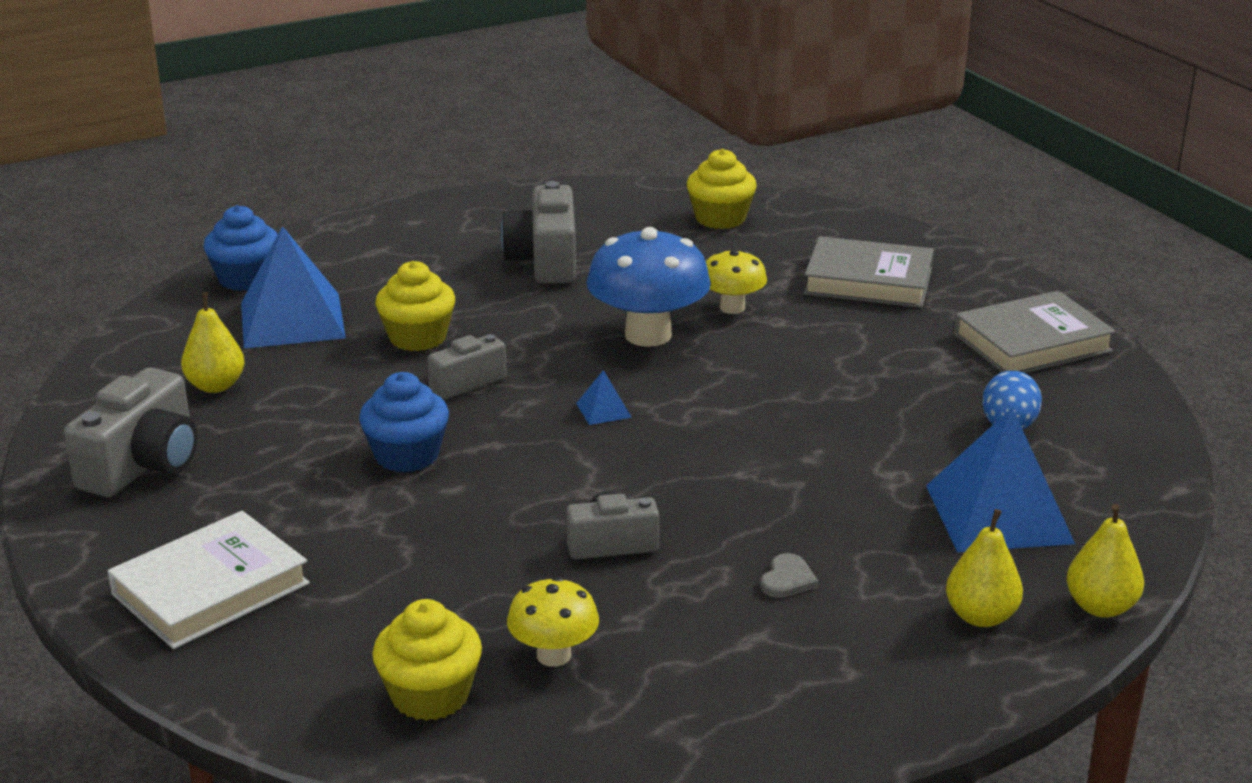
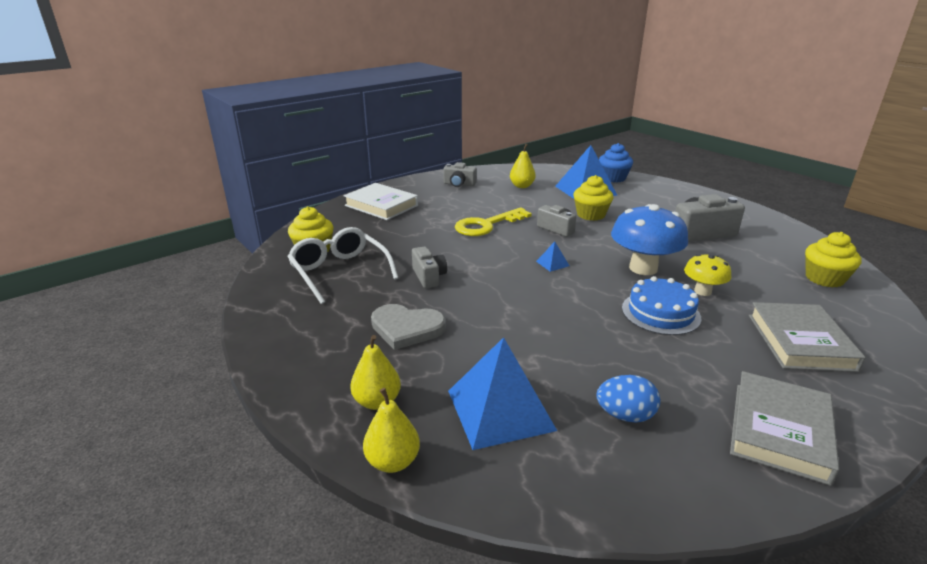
camera: 80 degrees right, 0 degrees up
grey camera [64,368,198,497] -> grey camera [443,162,477,187], size x0.62
blue cupcake [359,372,449,472] -> yellow key [455,207,532,236]
yellow mushroom [507,577,599,667] -> white glasses [287,227,398,304]
grey heart [760,553,818,598] -> grey heart [371,304,446,350], size x2.06
grey book [954,291,1116,373] -> grey book turned 60 degrees clockwise [730,371,839,486]
none -> blue cake [622,276,701,335]

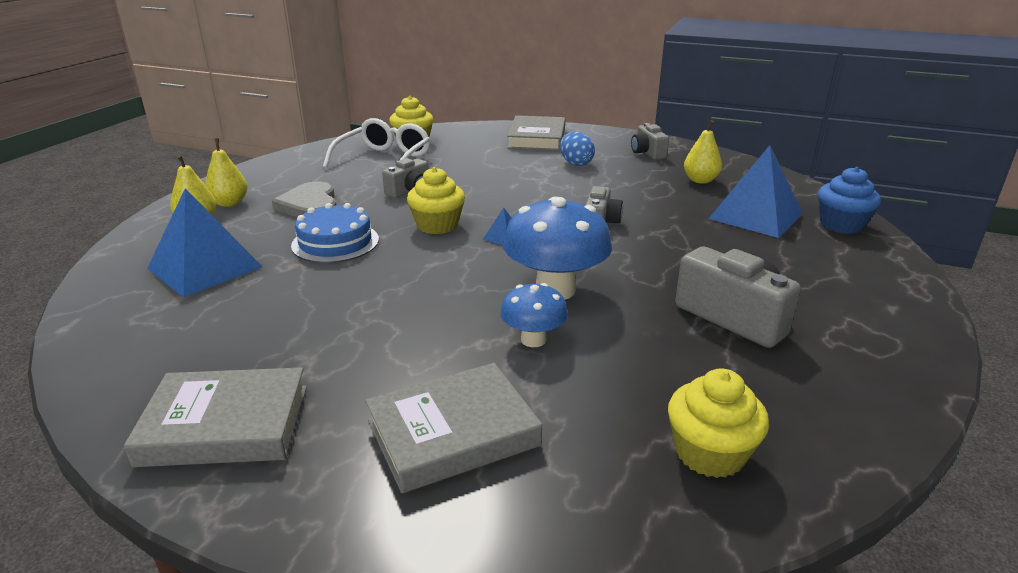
camera: 60 degrees right, 0 degrees up
white book [344,183,418,220] -> grey book [507,115,565,151]
yellow pear [363,388,420,473] -> yellow pear moved to [205,138,248,207]
yellow key [455,207,532,236] -> none
yellow cupcake [574,175,613,221] -> yellow cupcake moved to [407,167,465,234]
blue egg [596,375,660,423] -> blue egg moved to [560,132,595,166]
blue cake [622,276,701,335] -> blue cake moved to [291,203,379,263]
yellow mushroom [684,254,731,296] -> blue mushroom [500,283,568,347]

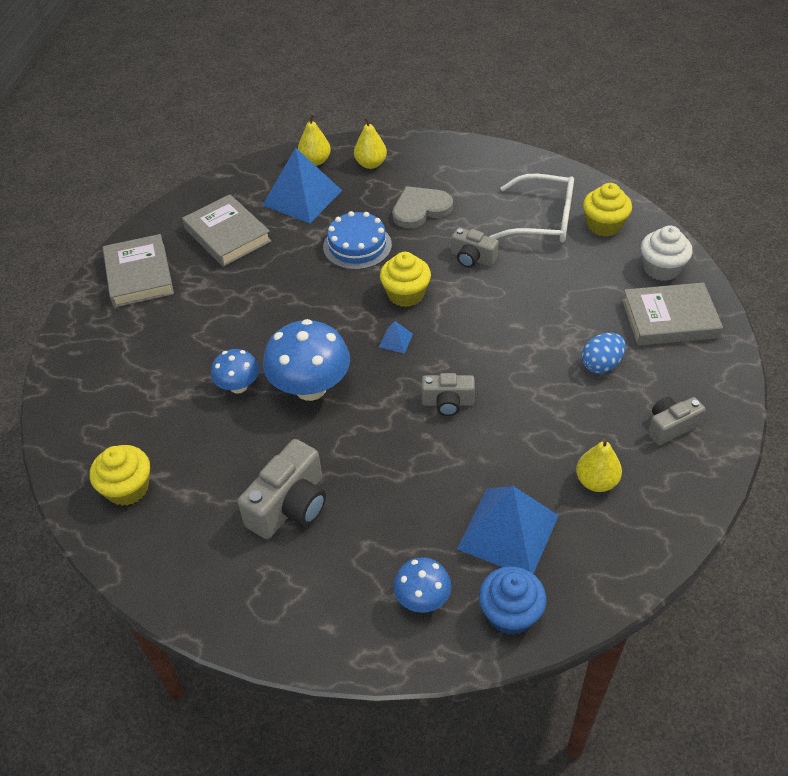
camera: 80 degrees right, 20 degrees up
yellow pear [205,138,248,207] -> yellow pear moved to [298,114,331,166]
grey book [365,363,542,493] -> grey book moved to [182,194,272,267]
none -> blue mushroom [394,557,451,613]
none -> white cupcake [641,225,692,281]

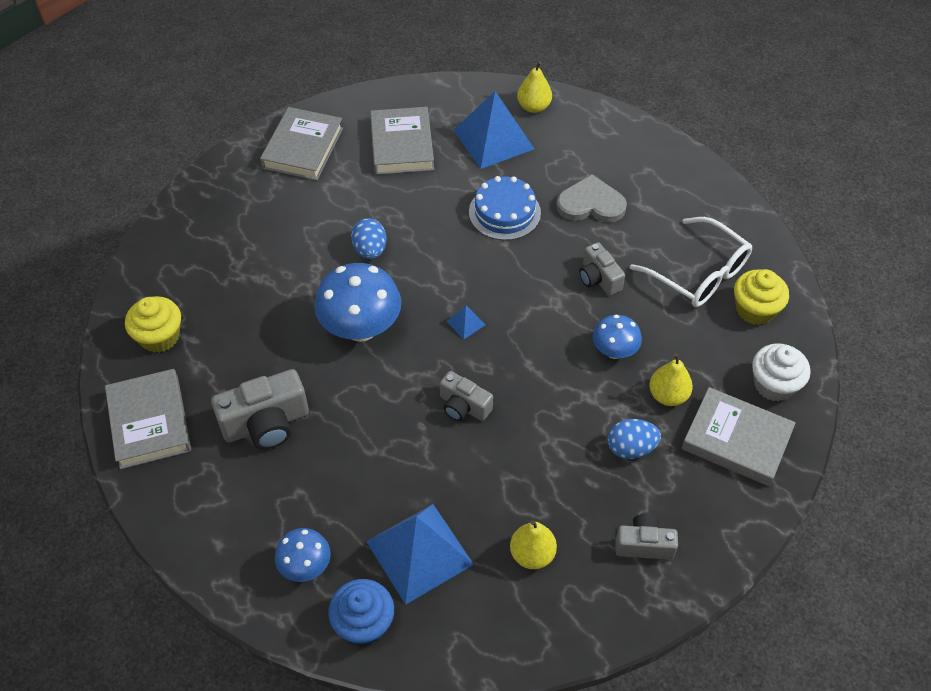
camera: 30 degrees right, 5 degrees up
blue mushroom [211,349,259,394] -> blue mushroom moved to [593,315,642,359]
yellow pear [354,117,387,169] -> yellow pear moved to [649,353,693,406]
yellow cupcake [380,252,431,307] -> none
none -> grey book [105,369,191,469]
none -> blue egg [351,218,387,259]

